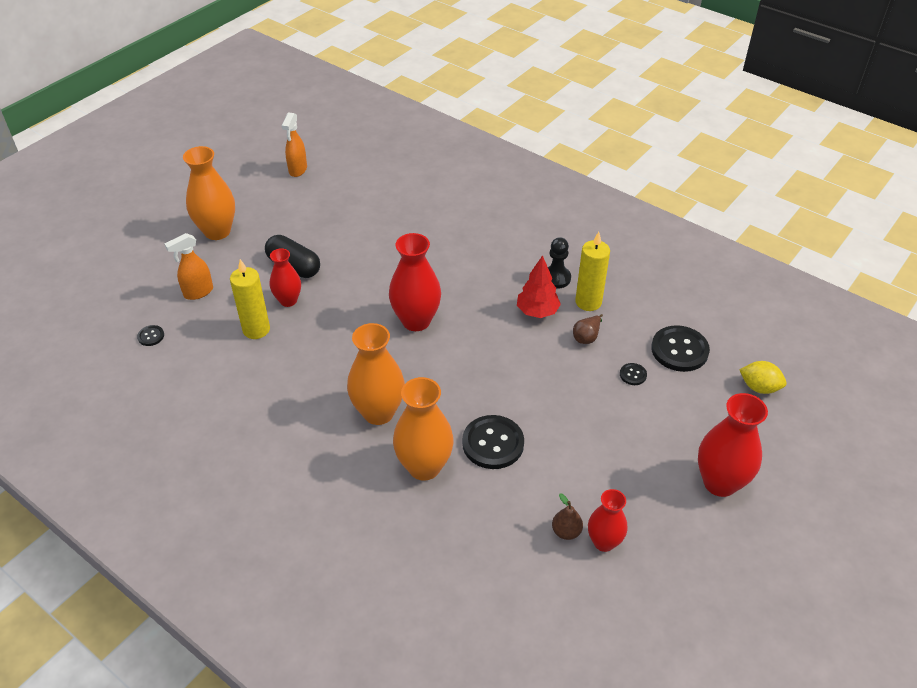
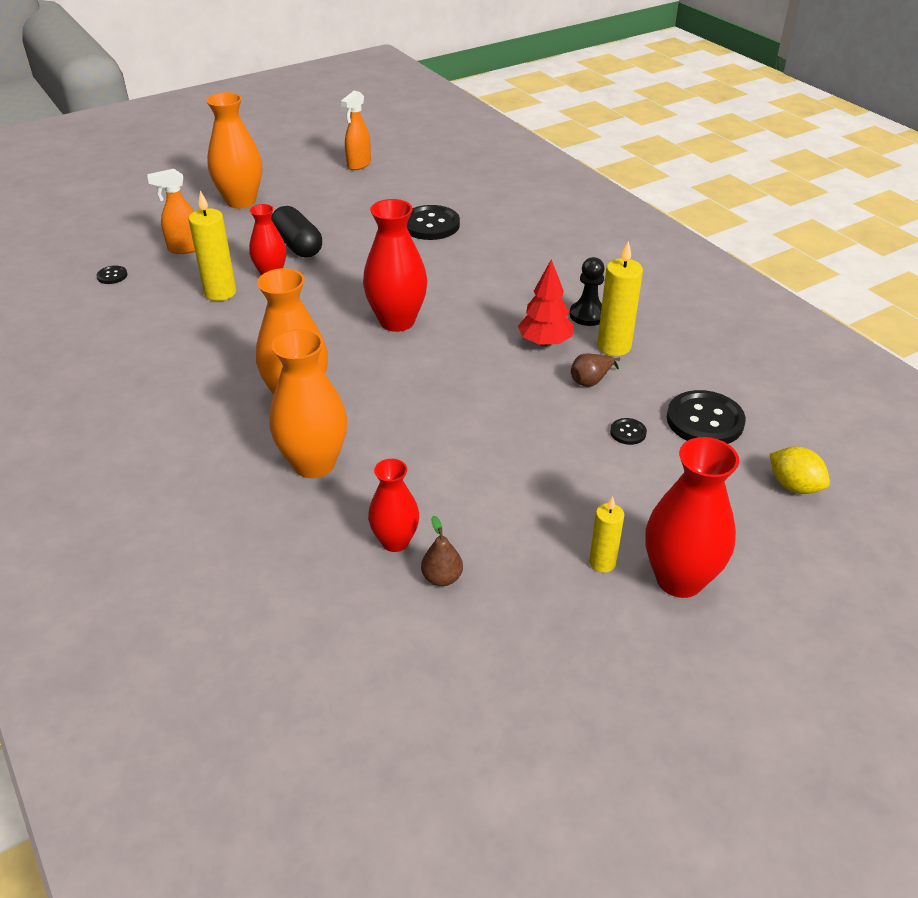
camera: 20 degrees right, 5 degrees down
black button [462,415,524,469] -> black button moved to [407,205,460,240]
red vase [588,489,627,552] -> red vase moved to [368,459,419,552]
none -> yellow candle [589,497,624,573]

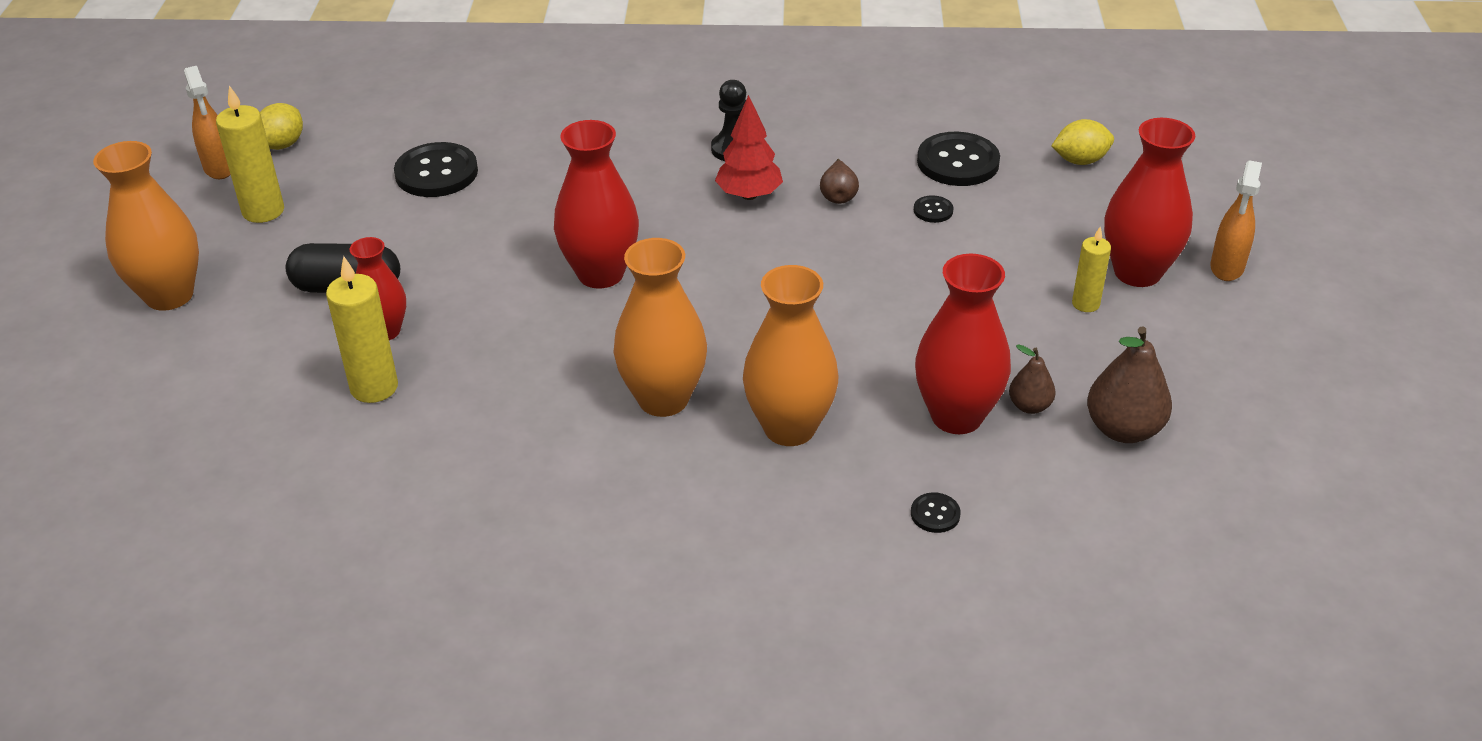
camera: 55 degrees left, 0 degrees up
black button [96,265,127,284] -> black button moved to [911,492,961,533]
orange spray bottle [148,169,195,254] -> orange spray bottle moved to [1210,160,1262,281]
red vase [368,459,419,552] -> red vase [915,254,1011,434], size x1.62
yellow candle [597,241,643,356] -> yellow candle moved to [216,85,284,223]
none -> yellow lemon [260,103,303,150]
none -> brown pear [1087,326,1172,443]

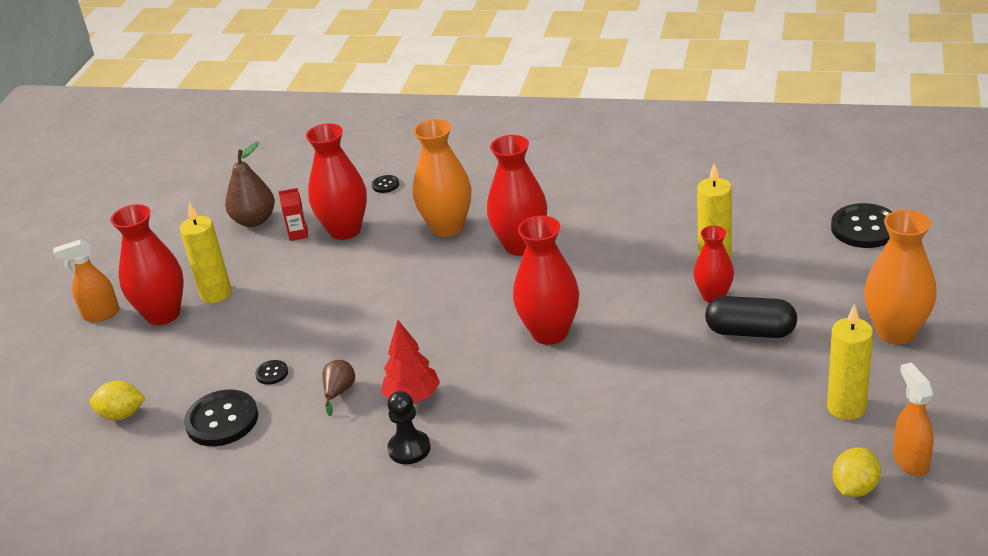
camera: 165 degrees left, 5 degrees down
black button [394,142,478,197] -> black button moved to [831,203,892,248]
orange vase [613,238,707,417] -> red vase [487,135,547,256]
brown pear [1009,344,1056,414] -> red carton [278,188,308,241]
yellow candle [1072,227,1111,312] -> yellow candle [180,203,232,303], size x1.63
orange spray bottle [1210,160,1262,281] -> orange spray bottle turned 135 degrees counterclockwise [53,239,120,322]

